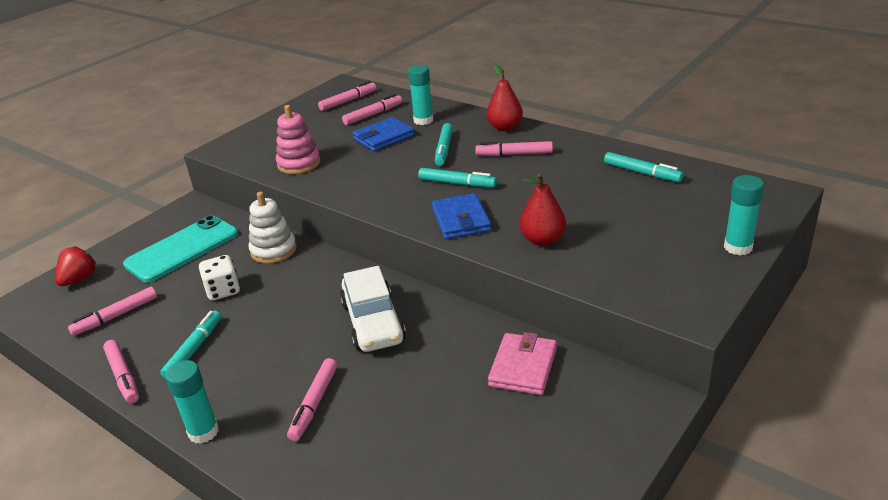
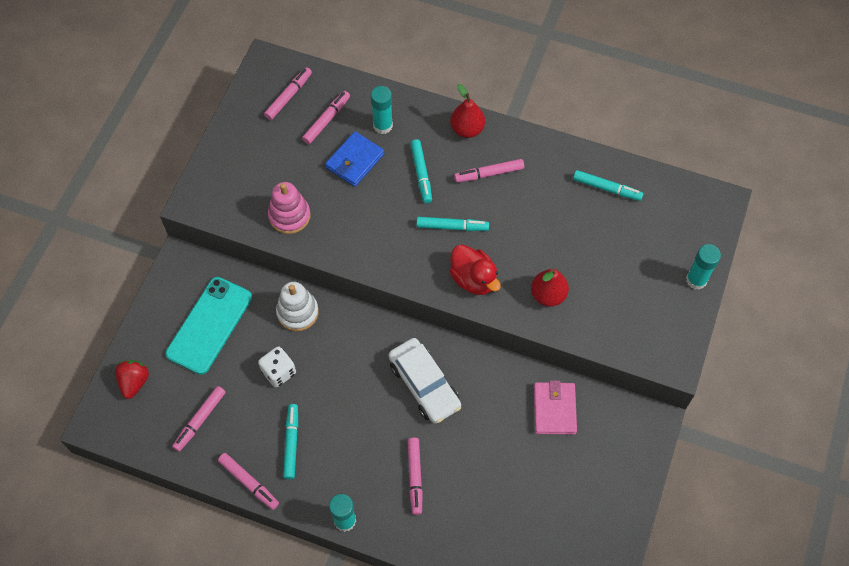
camera: 20 degrees left, 30 degrees up
blue wallet [432,193,491,239] -> red duck [449,245,501,295]

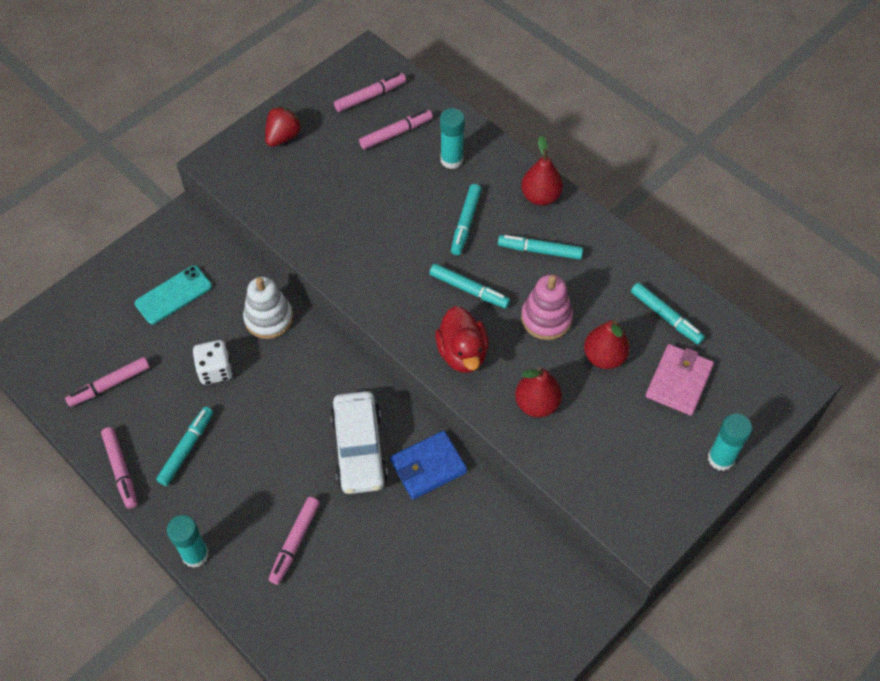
camera: 25 degrees right, 5 degrees down
red strawberry [115,360,149,399] -> red strawberry moved to [265,107,301,147]
turquoise phone [165,277,252,375] -> turquoise phone [135,265,212,324], size x0.65
pink stacking toy [268,182,310,234] -> pink stacking toy moved to [521,275,573,340]
blue wallet [325,131,384,187] -> blue wallet moved to [390,431,467,499]
pink marker [454,159,524,182] -> turquoise marker [498,235,583,260]
pink wallet [534,380,577,435] -> pink wallet moved to [646,344,714,416]
none -> red pear [584,319,630,369]

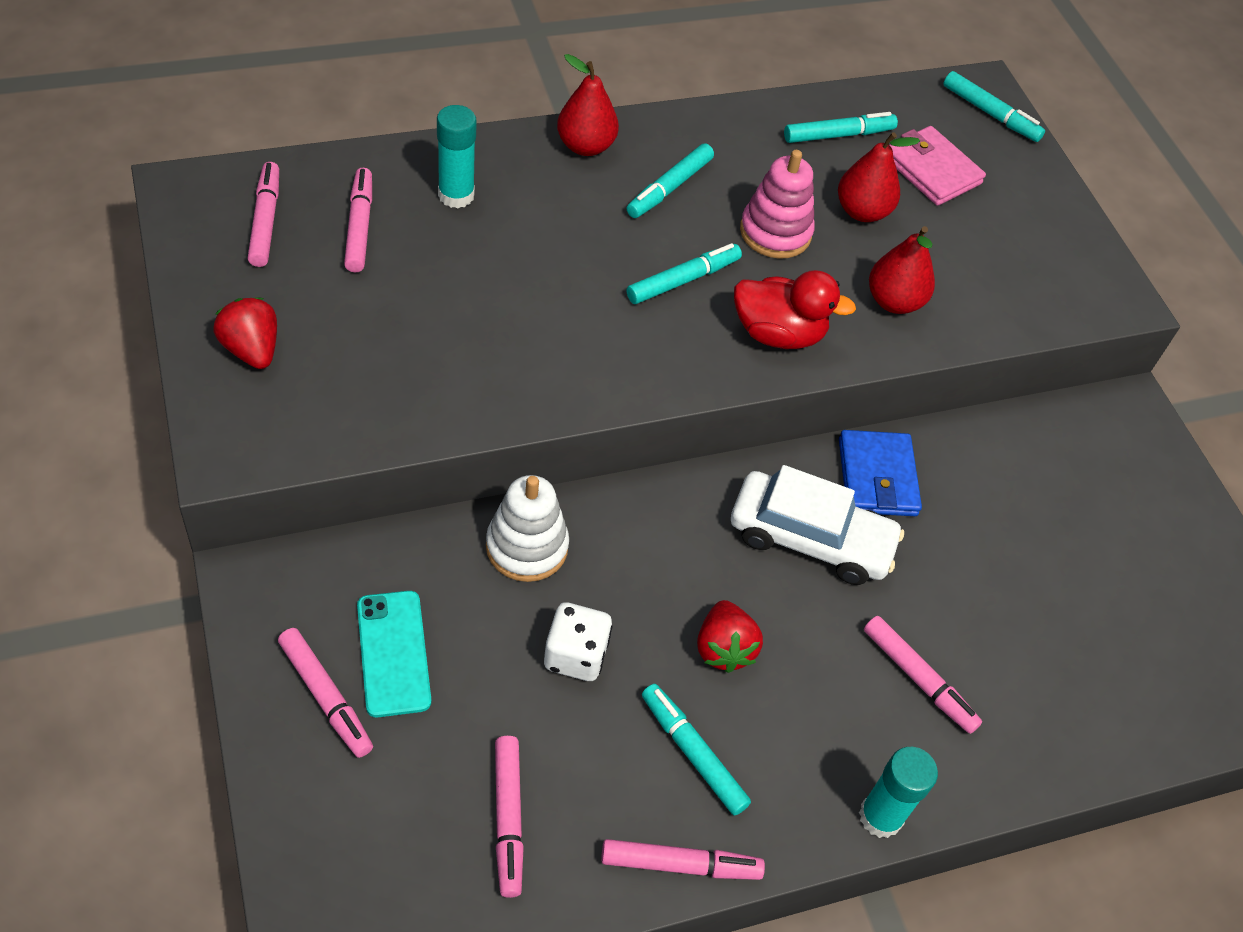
camera: 70 degrees left, 5 degrees down
turquoise marker [451,184,482,255] -> turquoise marker moved to [943,71,1045,142]
turquoise glue stick [708,413,752,471] -> none
none -> pink marker [278,628,373,758]
none -> red strawberry [697,600,763,673]

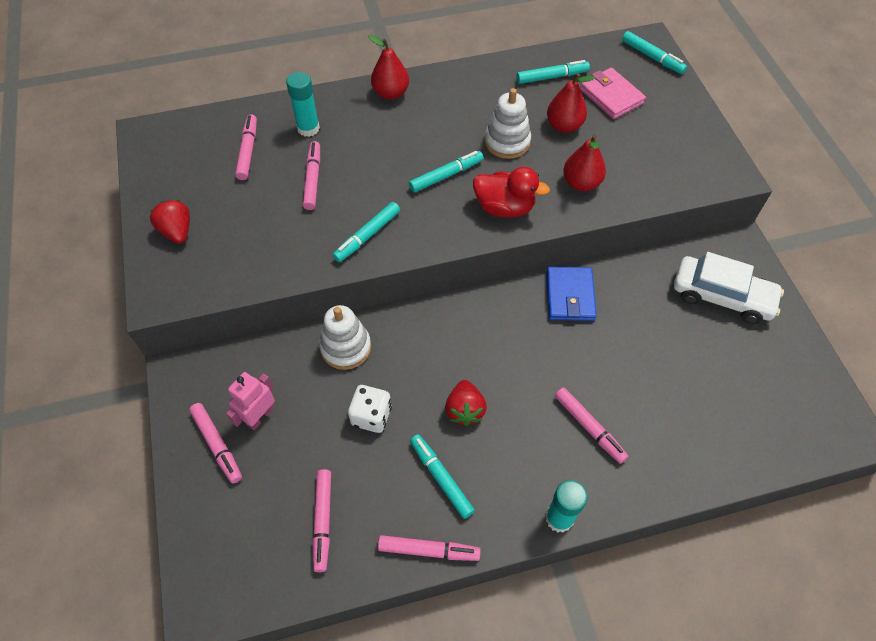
camera: 10 degrees right, 5 degrees up
pink marker [247,162,279,267] -> pink marker moved to [303,141,320,210]
turquoise phone [357,591,431,717] -> pink robot [226,372,275,431]
turquoise marker [627,144,714,218] -> turquoise marker moved to [333,202,400,262]
white car [731,465,904,585] -> white car moved to [674,252,784,324]
pink stacking toy [740,150,815,259] -> white stacking toy [484,88,531,159]

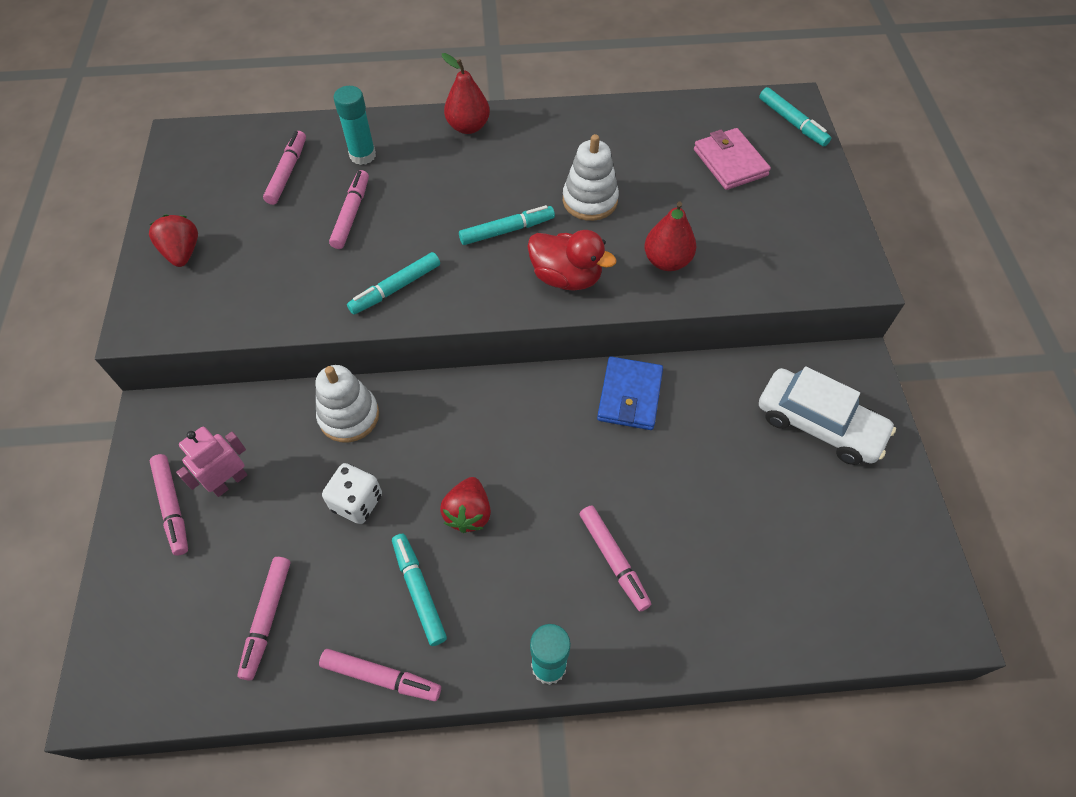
camera: 10 degrees right, 0 degrees up
turquoise marker [516,60,590,84] -> none
red pear [547,73,595,133] -> none

